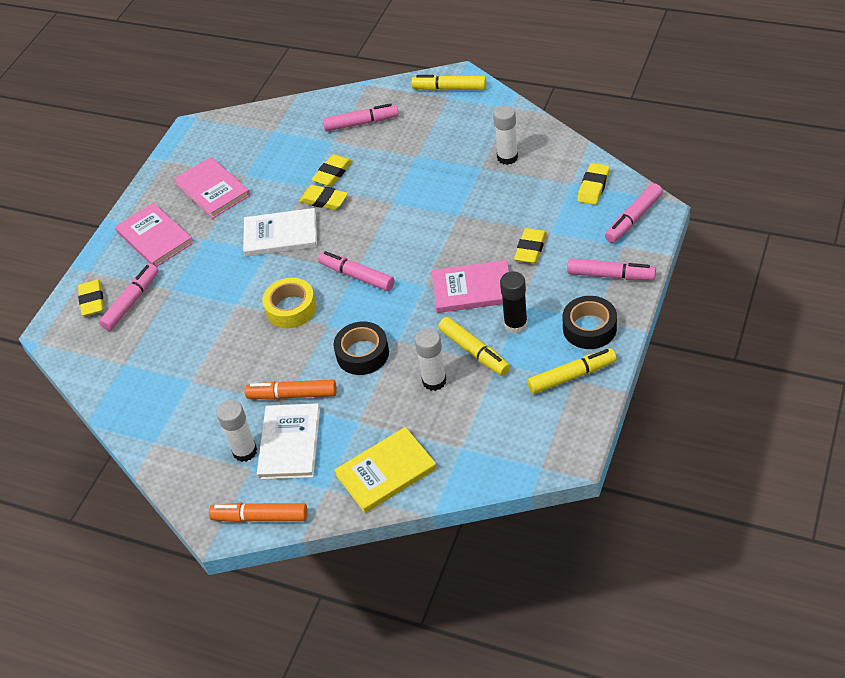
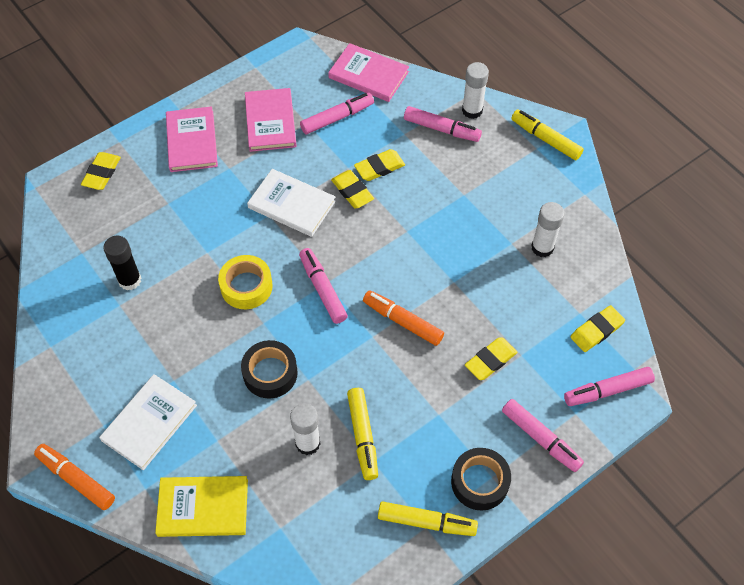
camera: 25 degrees right, 10 degrees up
pink marker [99,264,159,331] -> pink marker moved to [300,93,374,134]
white glue stick [216,400,257,462] -> white glue stick moved to [462,62,489,119]
orange marker [245,380,337,400] -> orange marker moved to [363,290,444,346]
pink book [432,260,509,313] -> pink book moved to [328,43,409,102]
black glue stick [500,271,528,334] -> black glue stick moved to [103,236,141,290]

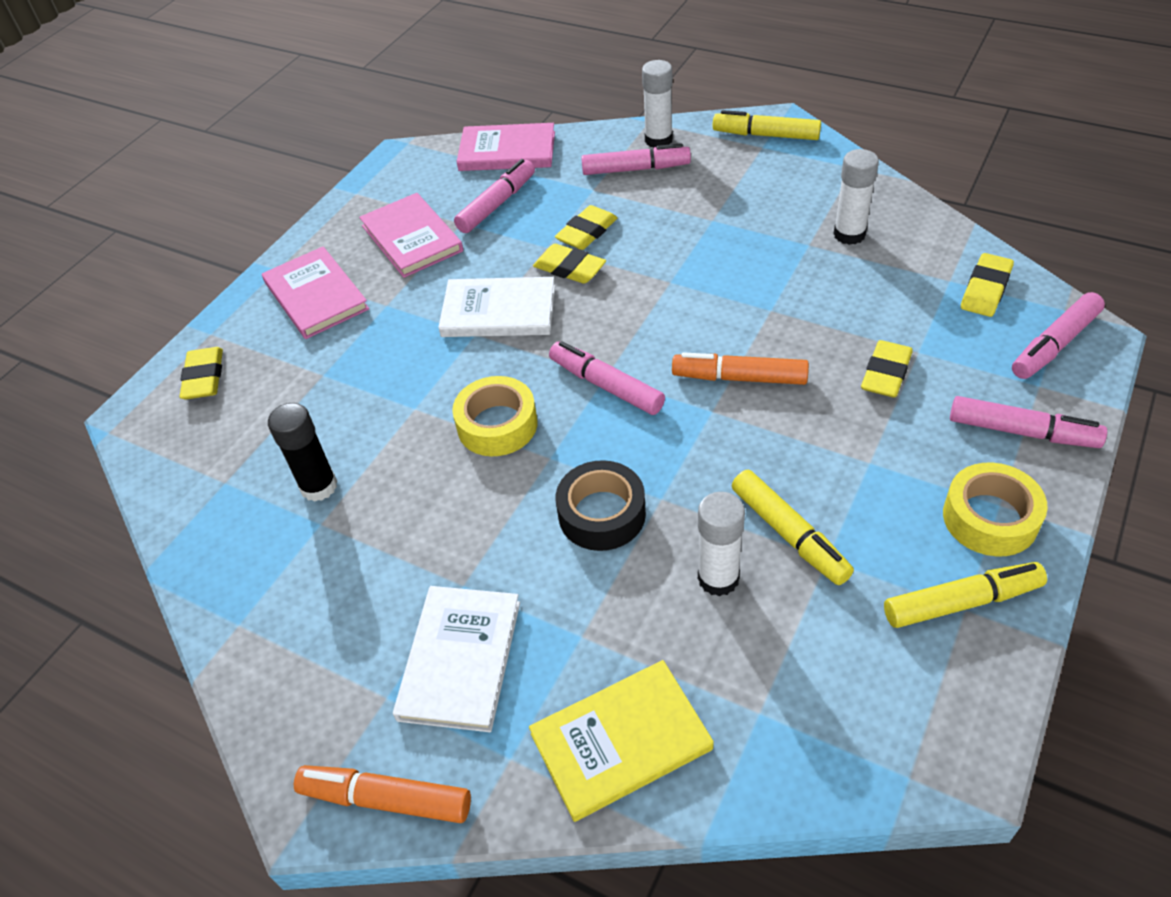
camera: 20 degrees left, 10 degrees down
black tape [451,448,511,510] -> yellow tape [943,463,1048,556]

